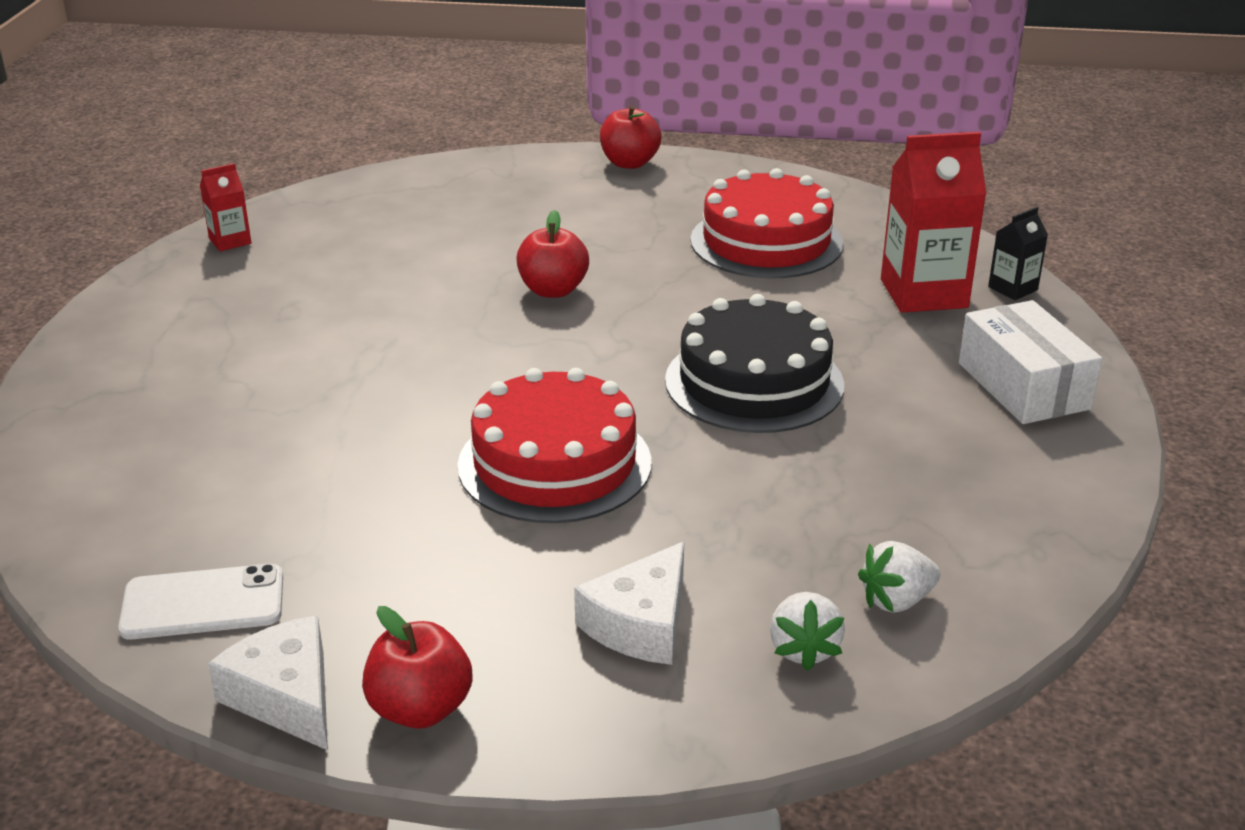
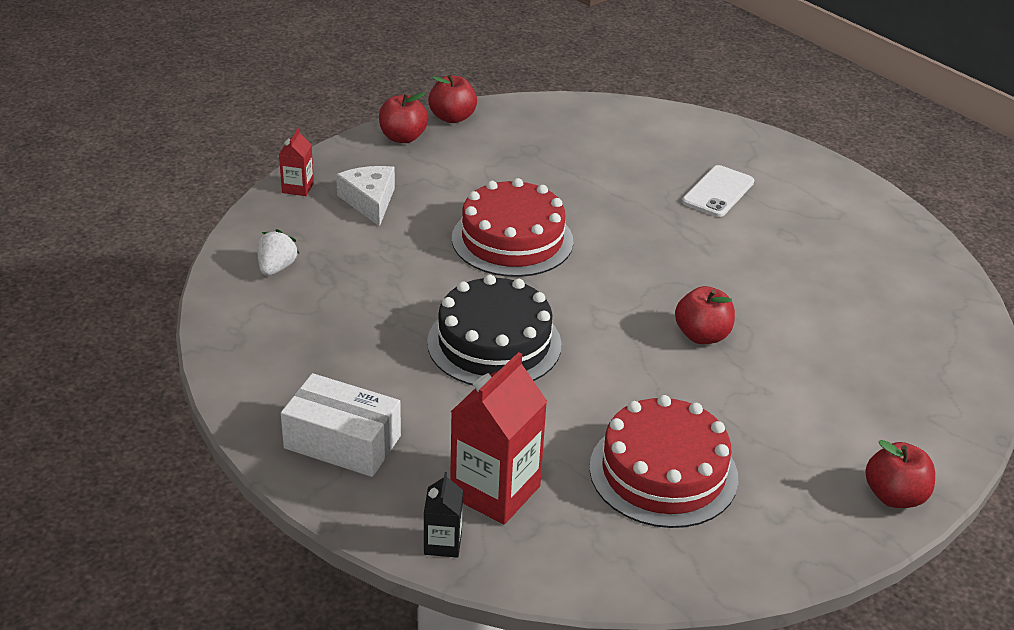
camera: 130 degrees right, 5 degrees up
white phone [118,563,283,640] -> white phone moved to [682,165,754,217]
red carton [200,163,251,251] -> red carton moved to [279,128,314,196]
white cheese [208,615,328,750] -> red apple [428,74,477,123]
white strawberry [770,592,845,671] -> none

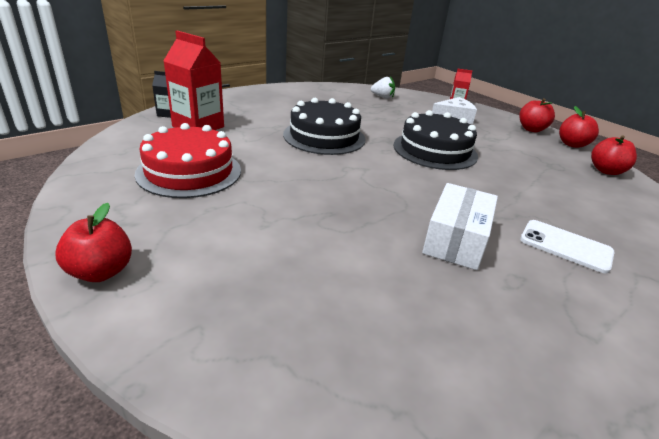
camera: 90 degrees right, 5 degrees down
white box [281,373,401,477] -> white box moved to [422,183,498,270]
red cake [452,178,574,277] -> black cake [393,110,478,170]
red apple [675,286,735,344] -> red apple moved to [591,135,637,175]

